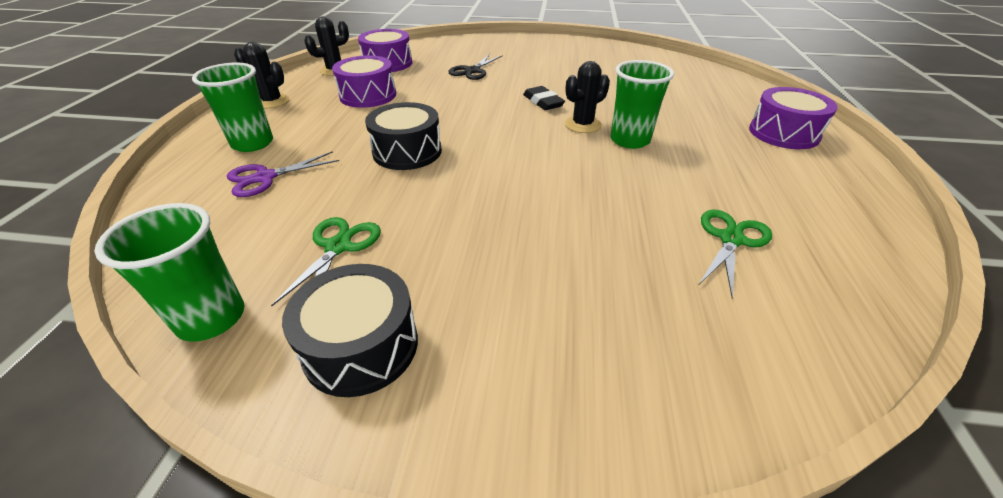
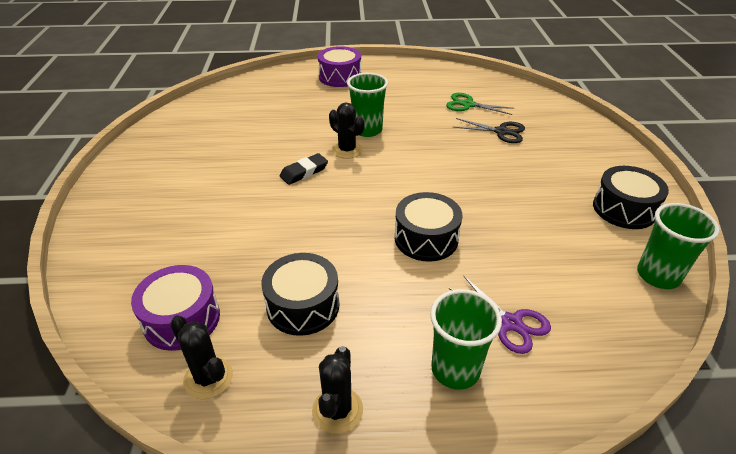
camera: 100 degrees left, 0 degrees up
green scissors [271,217,381,306] -> none
purple drum [332,55,396,108] -> black drum [261,253,339,336]
black scissors [448,54,503,80] -> black scissors moved to [453,118,525,143]

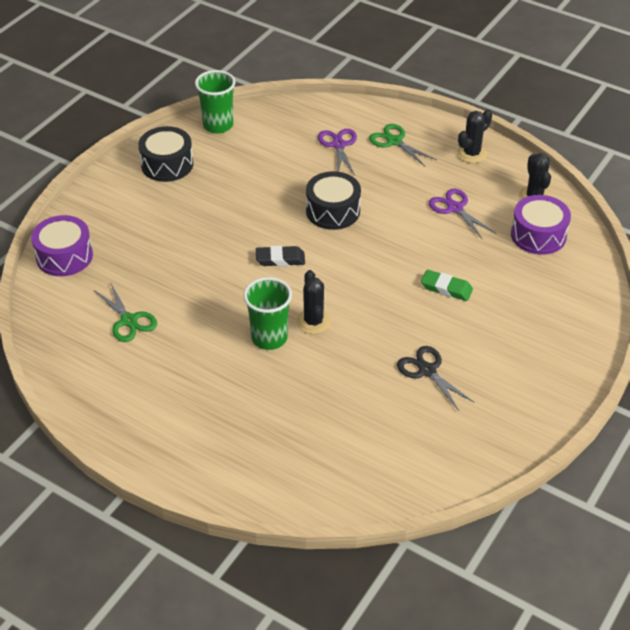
camera: 145 degrees left, 5 degrees up
black drum [261,253,339,336] -> purple scissors [429,189,496,240]
black eraser [280,153,328,185] -> black eraser moved to [256,246,305,266]
purple drum [318,46,361,87] -> purple drum moved to [31,215,93,276]
green cup [430,289,502,390] -> green scissors [369,124,437,166]
black scissors [453,118,525,143] -> black scissors moved to [397,346,475,411]
none -> green eraser [421,270,473,301]

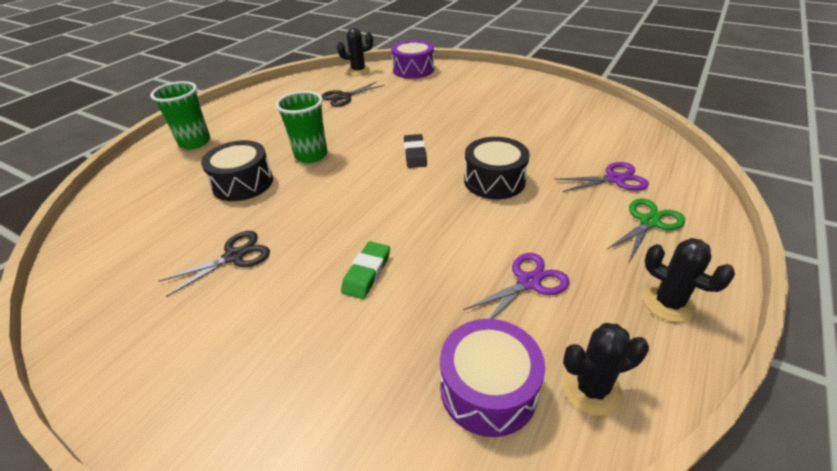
camera: 90 degrees right, 5 degrees down
green scissors [94,282,157,342] -> black scissors [322,81,385,107]
black drum [138,126,193,182] -> black drum moved to [201,140,273,201]
green cup [195,70,235,134] -> green cup moved to [150,81,210,149]
black cactus [296,270,331,334] -> black cactus moved to [337,28,373,76]

